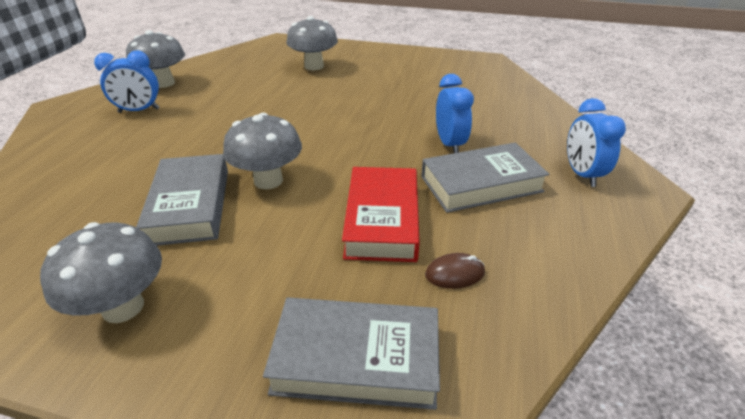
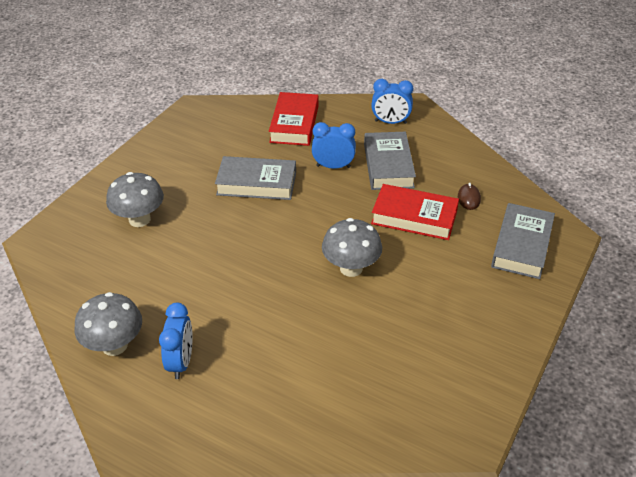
camera: 75 degrees left, 5 degrees up
grey mushroom [40,222,162,323] -> none
grey book [136,154,228,246] -> grey book moved to [215,156,296,200]
none -> red book [269,92,319,146]

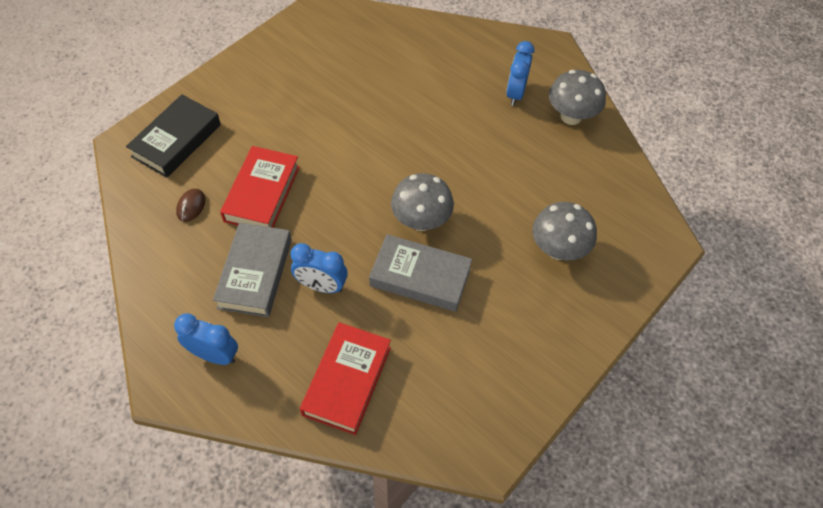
camera: 170 degrees left, 15 degrees up
grey mushroom [322,218,382,277] -> grey mushroom moved to [391,173,454,231]
red book [371,184,459,240] -> red book turned 75 degrees clockwise [220,146,300,228]
grey book [491,203,555,279] -> black book [126,94,221,178]

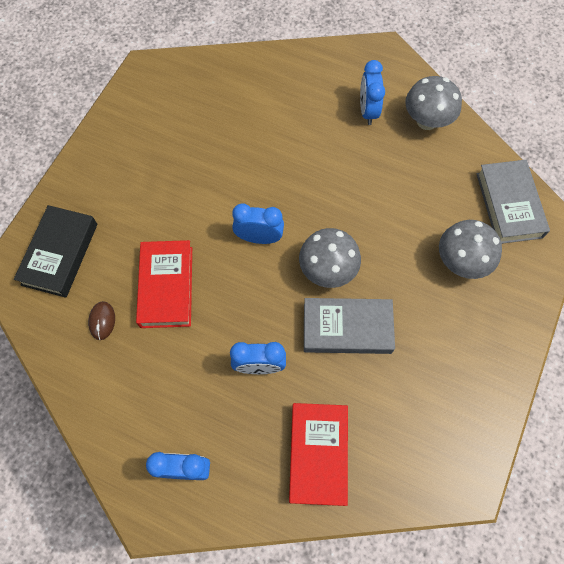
camera: 15 degrees left, 10 degrees up
grey book [213,223,292,317] -> grey book moved to [476,160,550,244]
none -> blue clock [232,204,284,244]

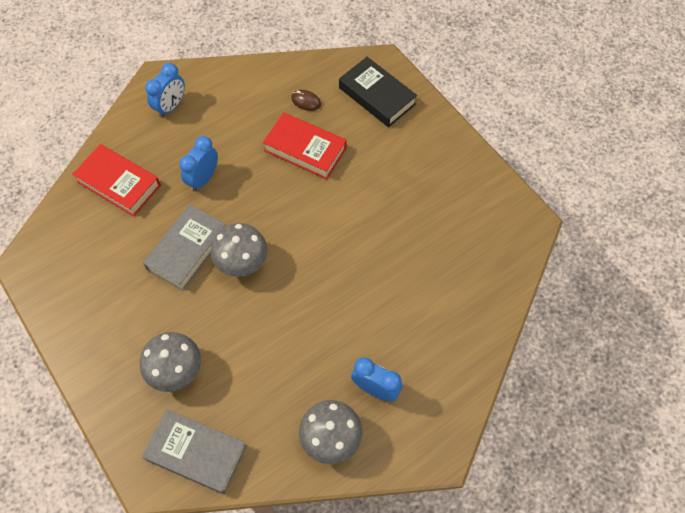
camera: 120 degrees right, 5 degrees down
blue clock [232,204,284,244] -> none

